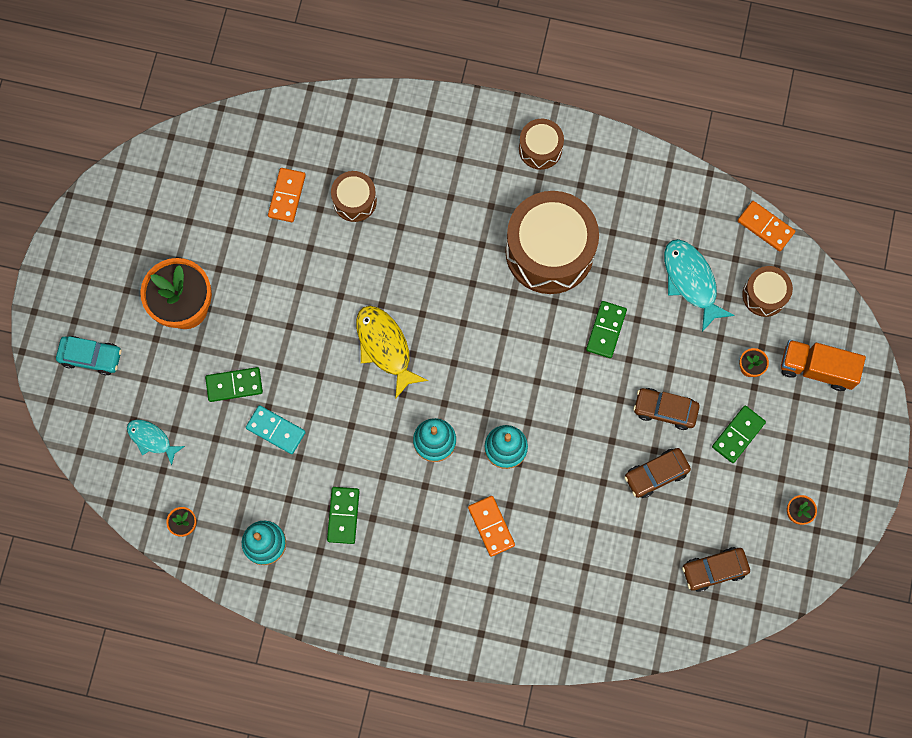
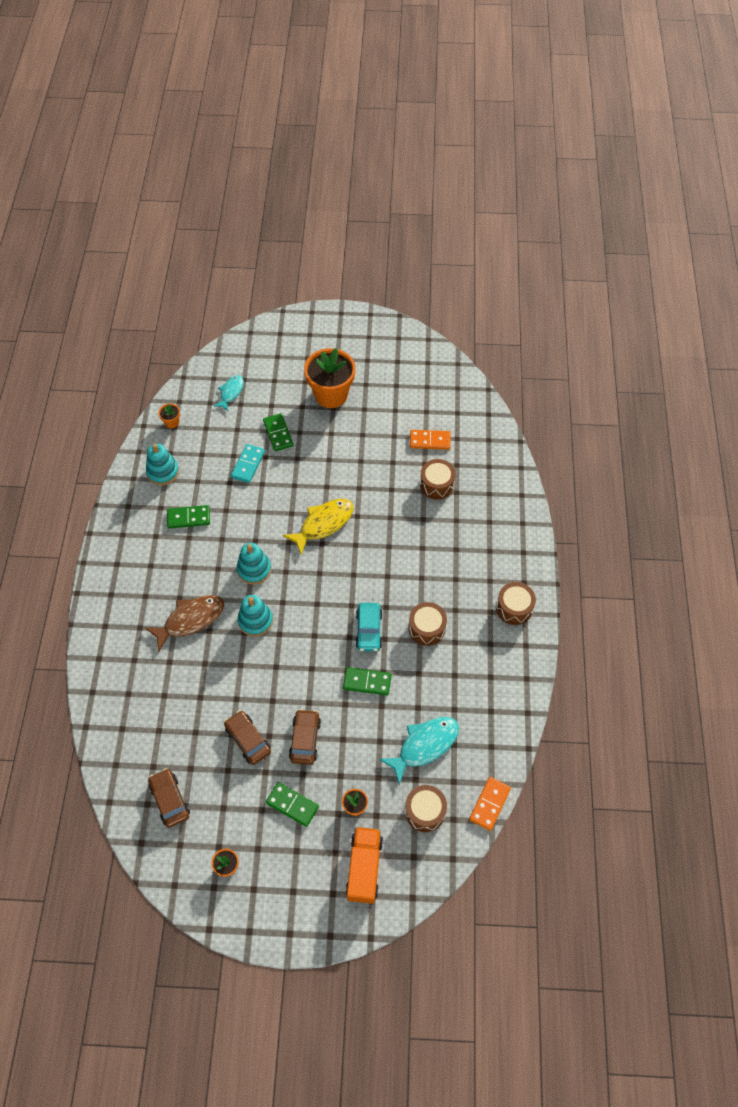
camera: 80 degrees right, 15 degrees down
turquoise car [56,336,122,375] -> turquoise car moved to [355,603,383,651]
orange domino [468,496,515,557] -> brown fish [144,595,224,652]
brown drum [505,191,599,294] -> brown drum [408,602,447,646], size x0.50

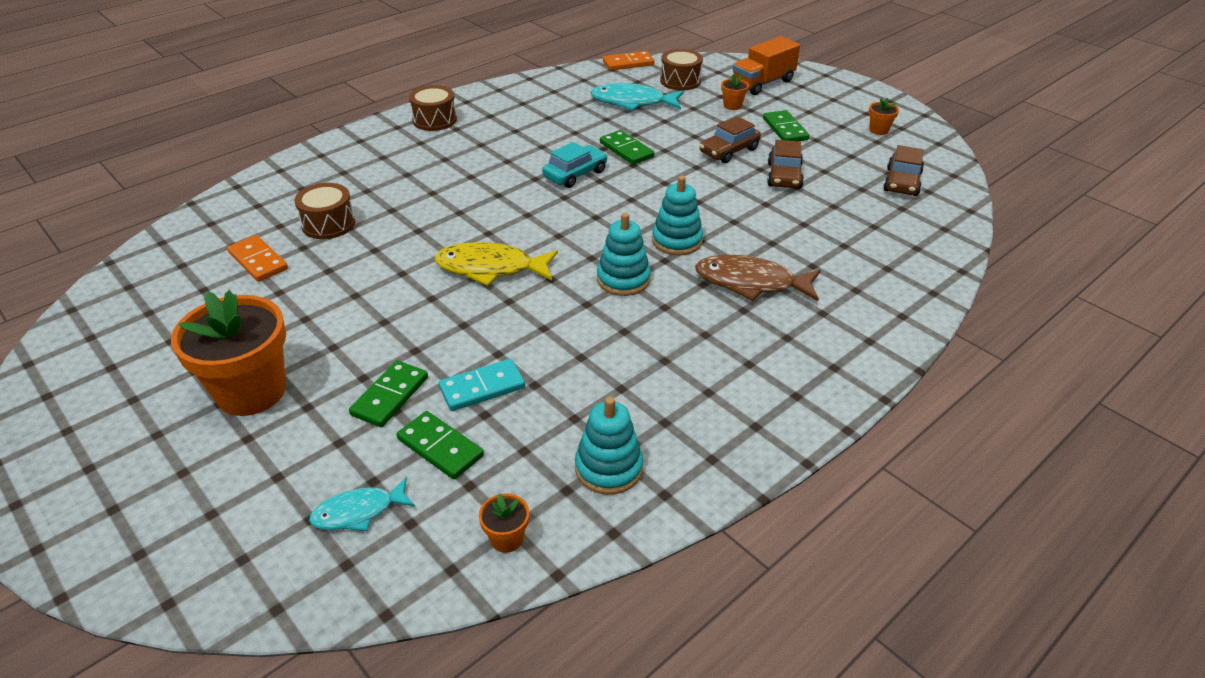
camera: 135 degrees left, 20 degrees down
green domino [167,505,210,528] -> green domino moved to [397,411,484,479]
brown drum [408,602,447,646] -> none

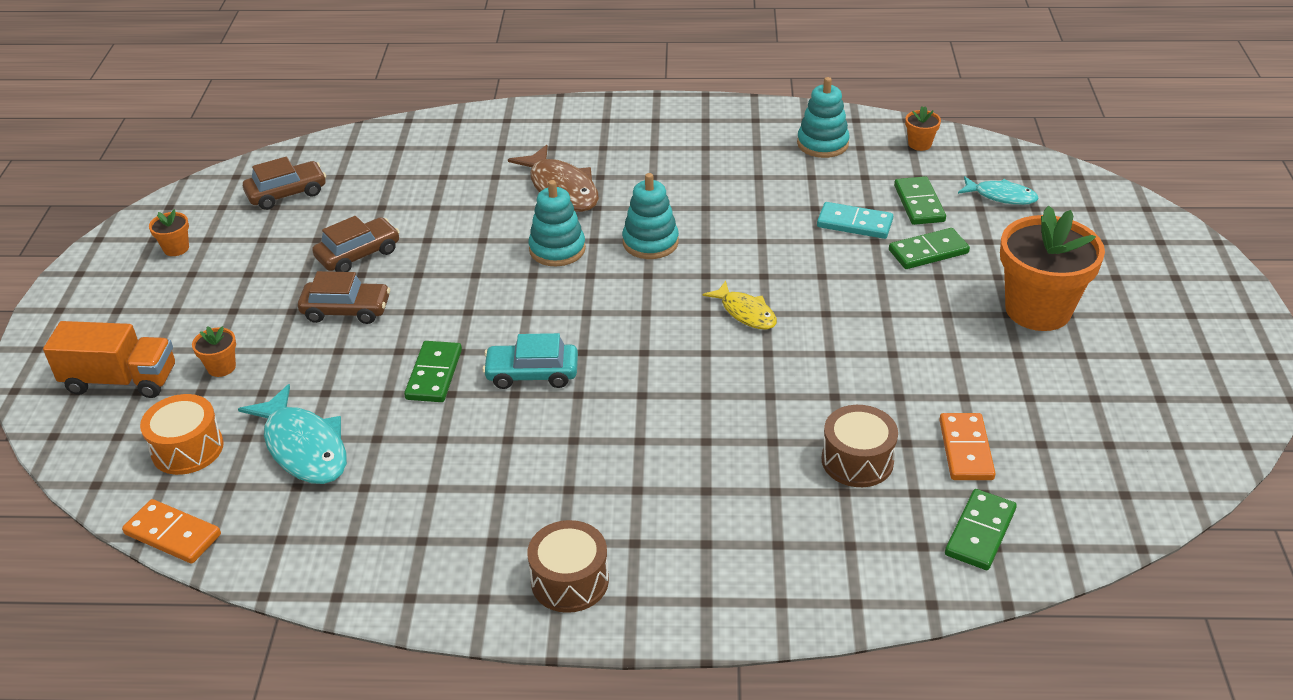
camera: 135 degrees left, 0 degrees up
yellow fish [435,242,558,286] -> yellow fish [703,281,777,329], size x0.62
brown drum [660,49,703,90] -> orange drum [140,394,224,475]
green domino [763,110,809,141] -> green domino moved to [945,489,1017,570]

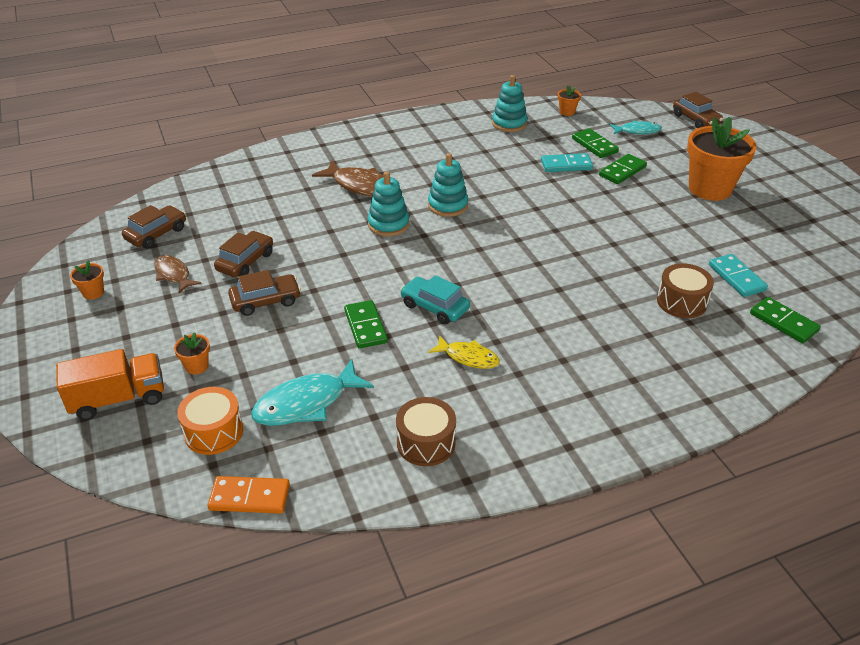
camera: 25 degrees left, 0 degrees up
turquoise fish [238,384,347,484] -> turquoise fish turned 120 degrees clockwise [251,359,374,426]
turquoise car [482,333,578,389] -> turquoise car turned 60 degrees clockwise [400,275,470,324]
brown drum [527,520,609,613] -> brown drum moved to [396,397,456,466]
yellow fish [703,281,777,329] -> yellow fish moved to [428,335,500,369]
orange domino [939,413,996,480] -> turquoise domino [709,254,768,297]
green domino [945,489,1017,570] -> green domino turned 45 degrees counterclockwise [750,297,821,343]
none -> brown fish [154,255,201,293]
none -> brown car [673,92,723,128]

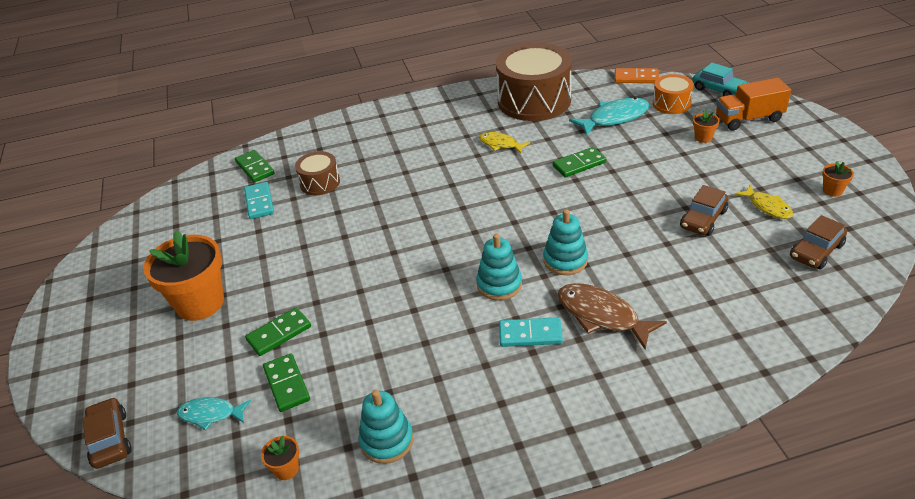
camera: 170 degrees left, 0 degrees up
brown fish [154,255,201,293] -> yellow fish [735,184,793,219]
brown car [228,270,301,316] -> none
green domino [344,300,388,349] -> green domino turned 75 degrees clockwise [552,147,606,177]
brown drum [396,397,456,466] -> brown drum [496,43,572,121], size x2.01
turquoise car [400,275,470,324] -> turquoise car moved to [692,63,748,96]
turquoise domino [541,153,593,172] -> turquoise domino moved to [499,317,563,347]

